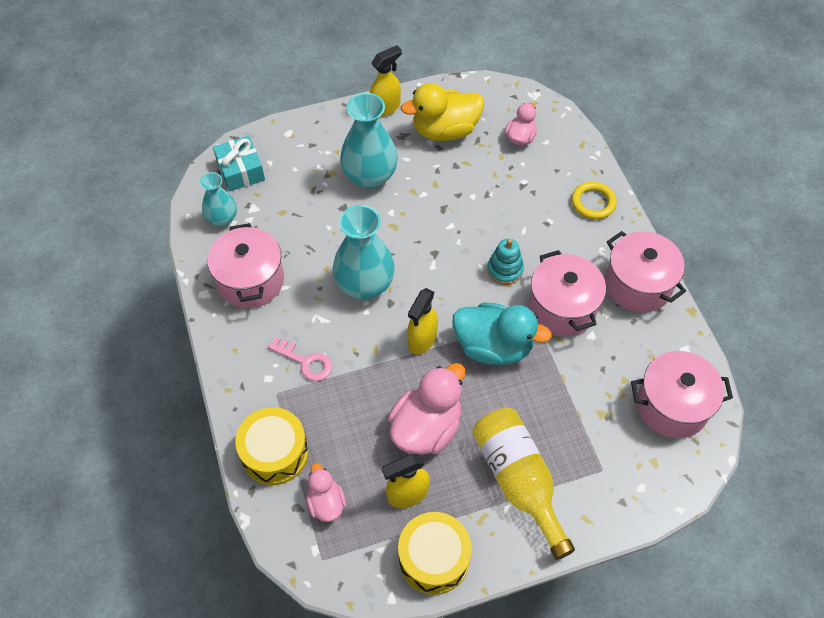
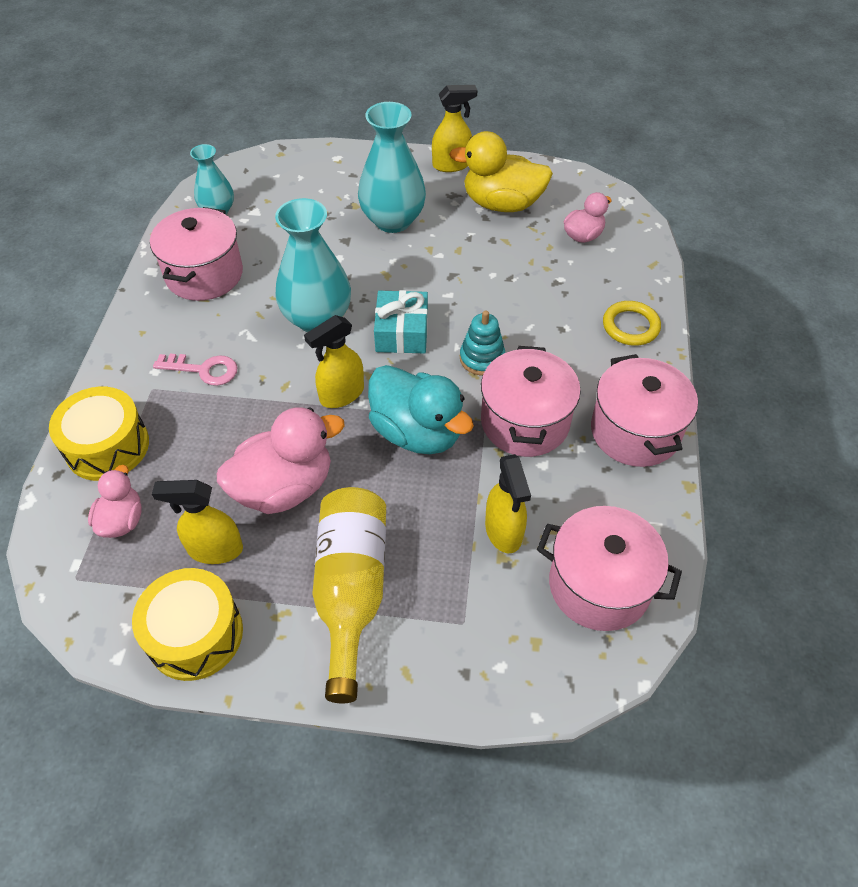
camera: 25 degrees right, 5 degrees down
turquoise gift [213,136,265,192] -> turquoise gift moved to [374,290,428,353]
pink key [268,337,332,381] -> pink key turned 45 degrees counterclockwise [153,354,237,386]
none -> yellow spray bottle [485,454,531,553]

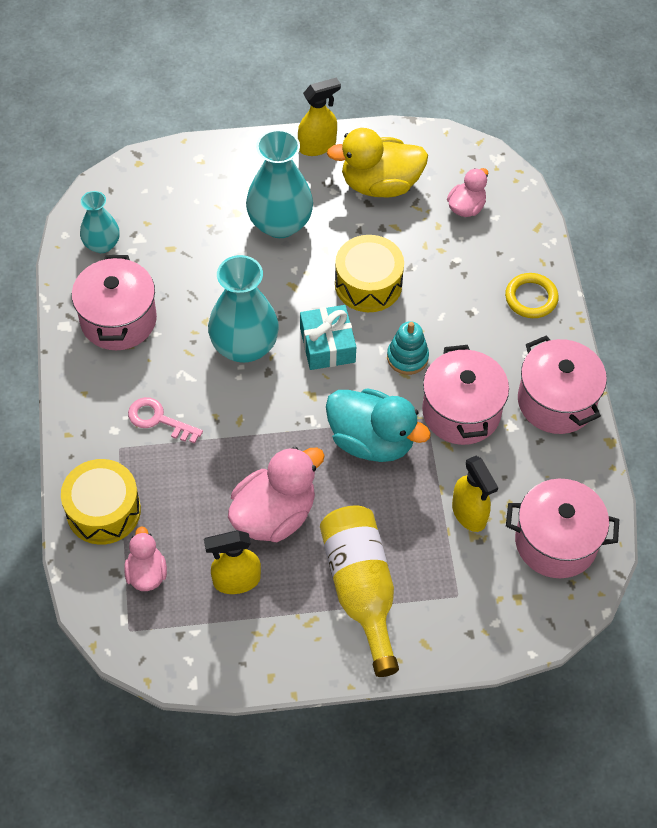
camera: 15 degrees left, 5 degrees up
yellow drum [132,568,243,681] -> yellow drum moved to [335,235,404,312]
pink key [153,354,237,386] -> pink key turned 150 degrees counterclockwise [128,397,203,444]
yellow spray bottle [304,315,364,408] -> none

